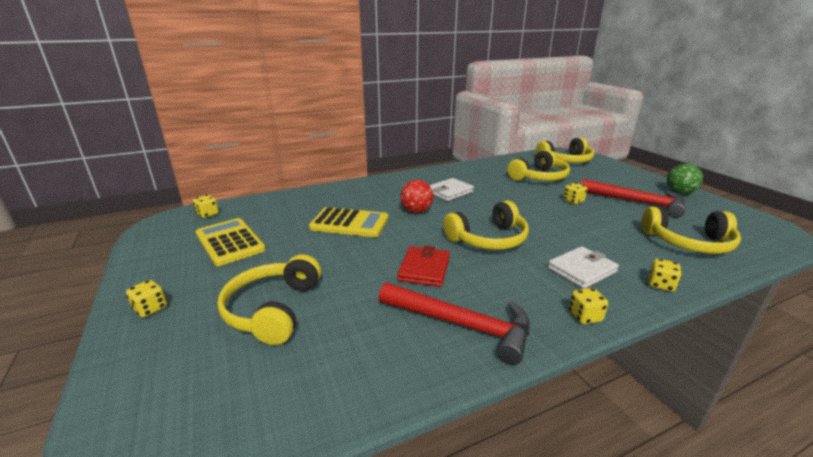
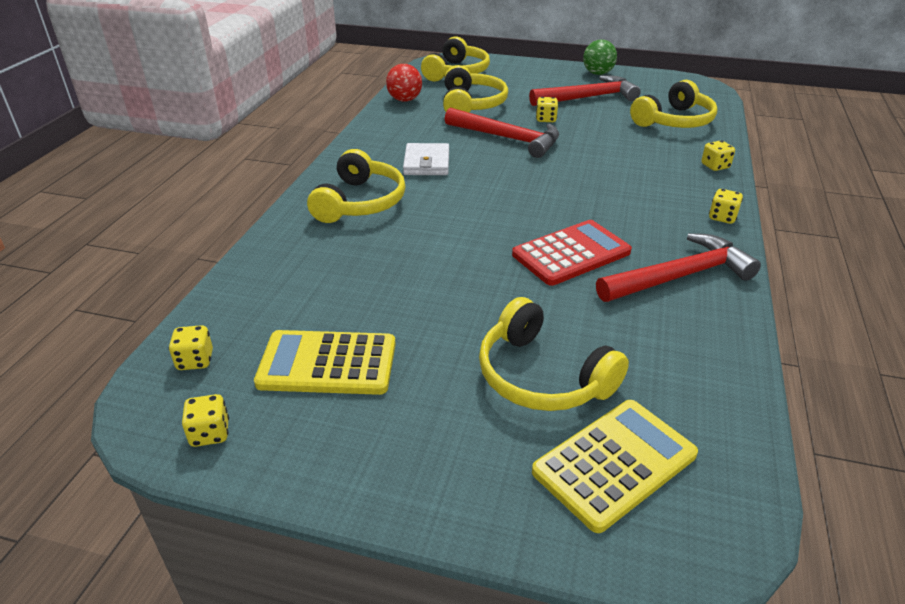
camera: 50 degrees left, 10 degrees up
yellow dice [126,280,167,317] -> yellow dice moved to [182,394,229,447]
yellow calculator [309,207,388,237] -> yellow calculator moved to [532,400,698,533]
red wallet [397,246,450,287] -> red calculator [512,220,632,286]
red ball [400,180,434,213] -> red ball moved to [386,64,422,102]
yellow headphones [443,201,529,250] -> yellow headphones moved to [307,149,406,223]
white wallet [548,246,619,289] -> none
none -> red hammer [445,107,559,158]

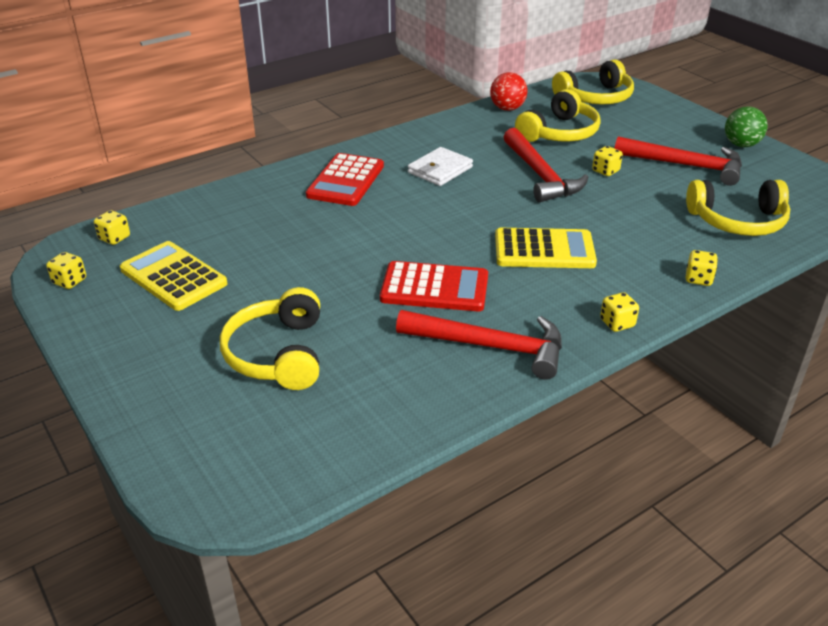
camera: 40 degrees right, 0 degrees up
yellow headphones [307,149,406,223] -> red calculator [306,153,384,206]
yellow calculator [532,400,698,533] -> yellow calculator moved to [495,228,597,268]

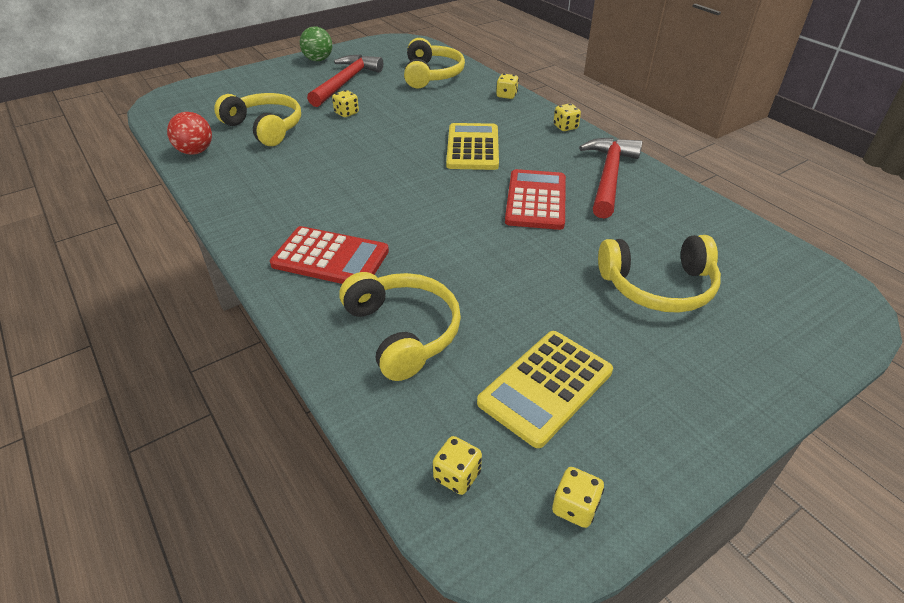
camera: 90 degrees left, 5 degrees up
white wallet [408,147,473,186] -> none
red hammer [504,128,588,202] -> none
yellow headphones [552,60,634,104] -> yellow headphones moved to [339,272,461,381]

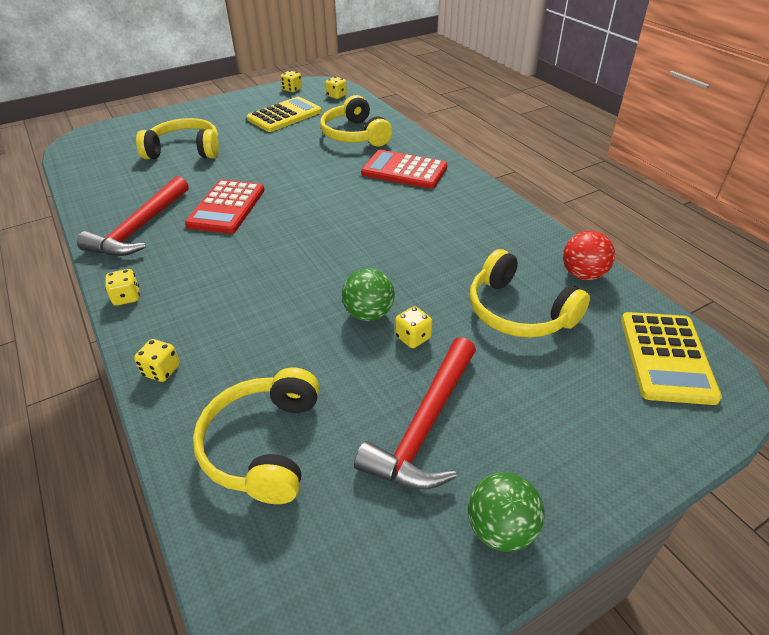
camera: 175 degrees left, 0 degrees up
yellow calculator [446,123,499,170] -> yellow calculator moved to [621,312,722,405]
none -> green ball [342,268,395,321]

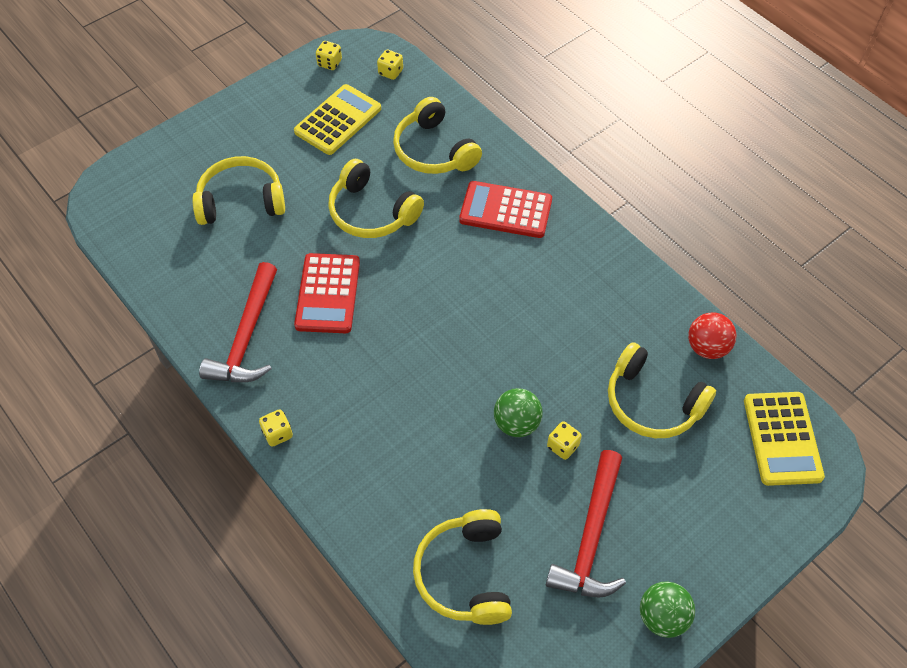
camera: 10 degrees left, 15 degrees up
yellow dice [134,339,180,382] -> none
none -> yellow headphones [328,159,424,238]

